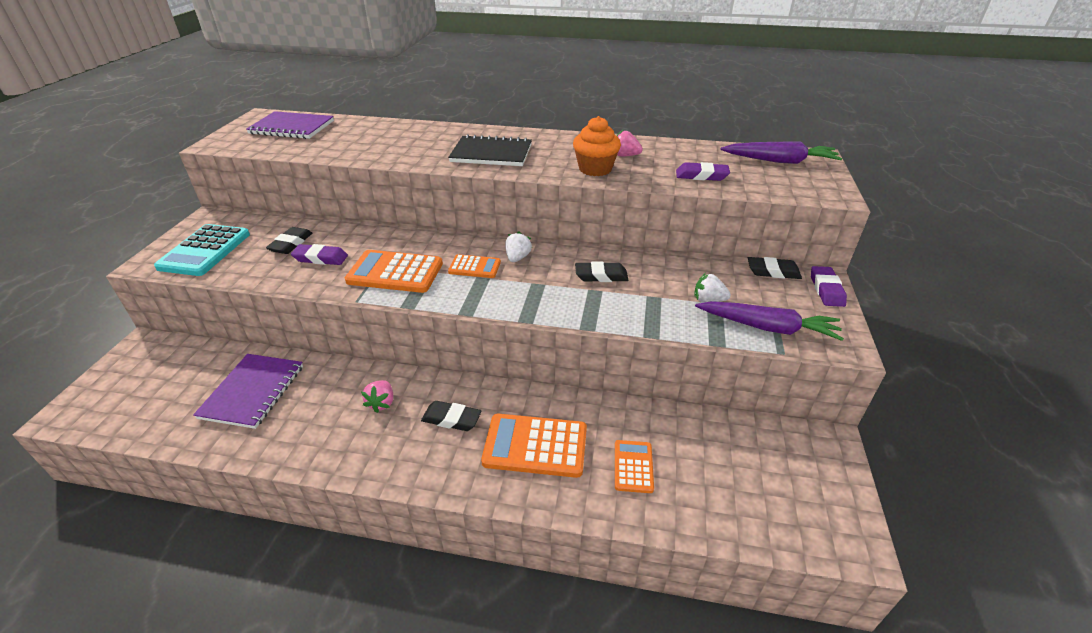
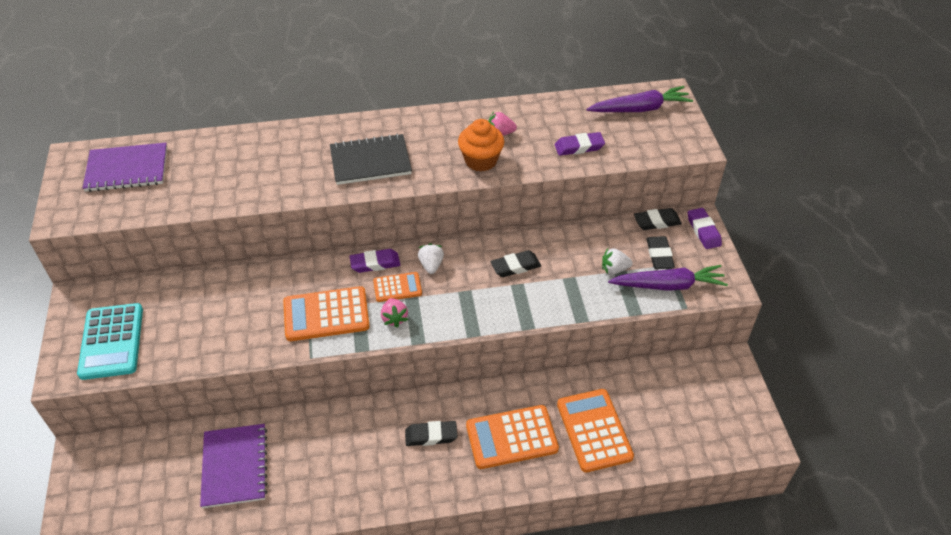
camera: 20 degrees left, 10 degrees up
black eraser [266,227,312,254] -> black eraser moved to [646,236,675,269]
purple eraser [291,244,348,265] -> purple eraser moved to [350,249,400,273]
pink strawberry [361,380,393,413] -> pink strawberry moved to [381,298,408,328]
orange calculator [615,440,654,493] -> orange calculator [557,389,634,472], size x1.75

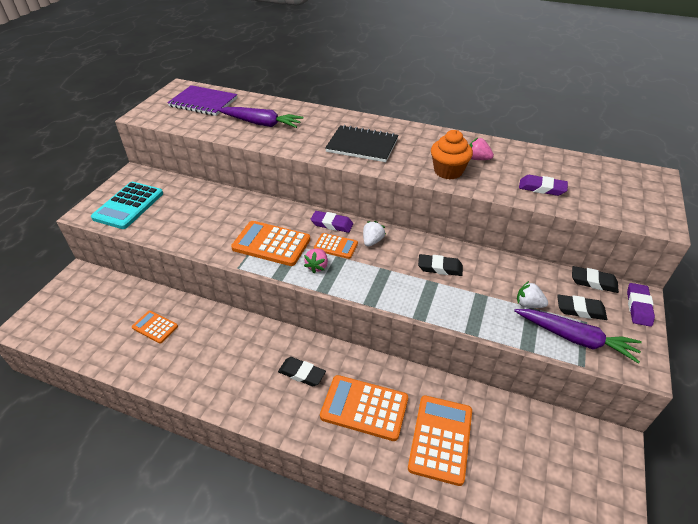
camera: 30 degrees right, 5 degrees down
purple notebook [200,424,268,508] -> orange calculator [132,310,178,344]
purple carrot [586,86,693,112] -> purple carrot moved to [218,107,304,128]
black eraser [646,236,675,269] -> black eraser turned 75 degrees clockwise [557,295,607,320]

